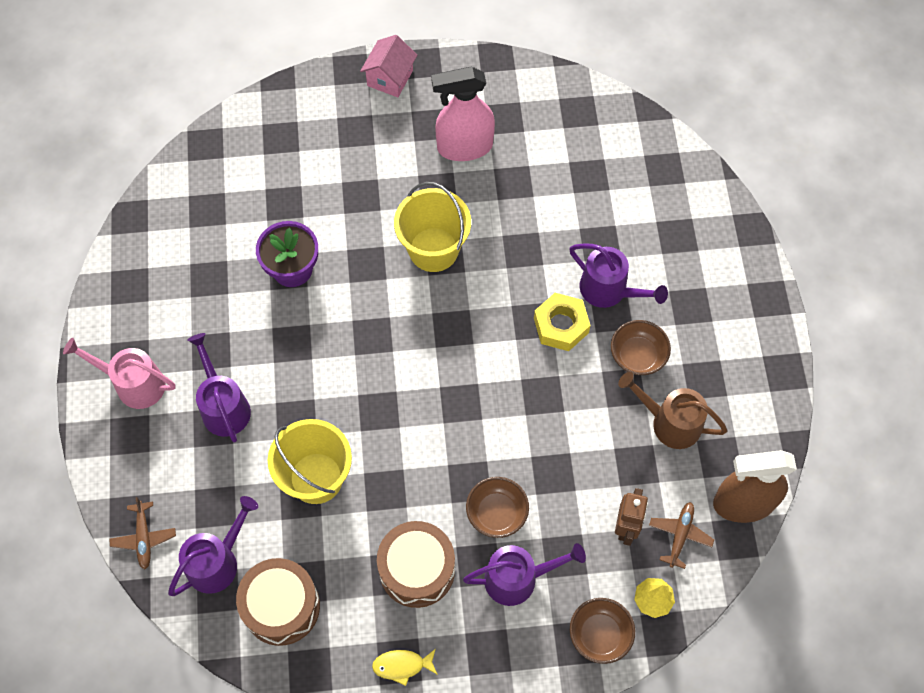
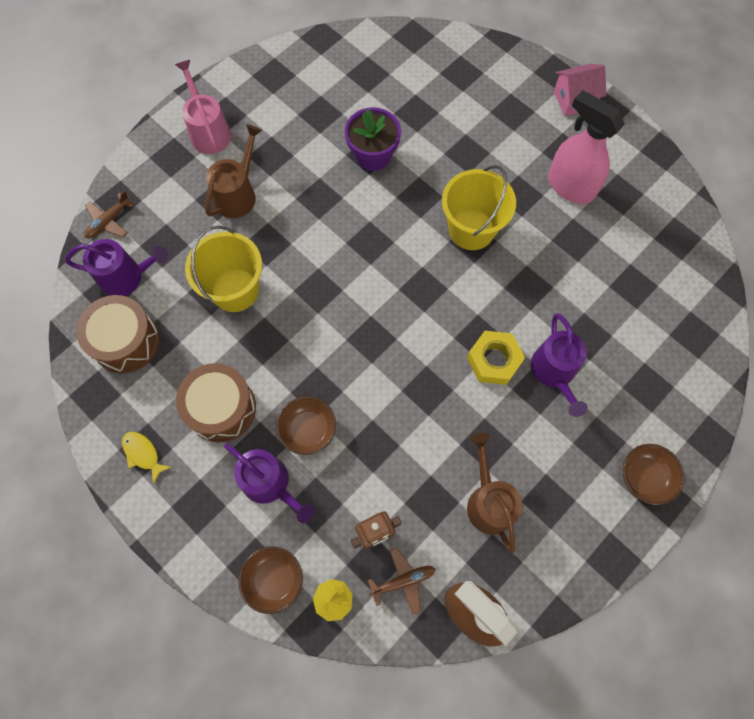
camera: 50 degrees right, 5 degrees up
purple watering can [188,333,251,443] -> brown watering can [205,124,262,218]
brown bowl [611,320,671,375] -> brown bowl moved to [623,444,684,505]

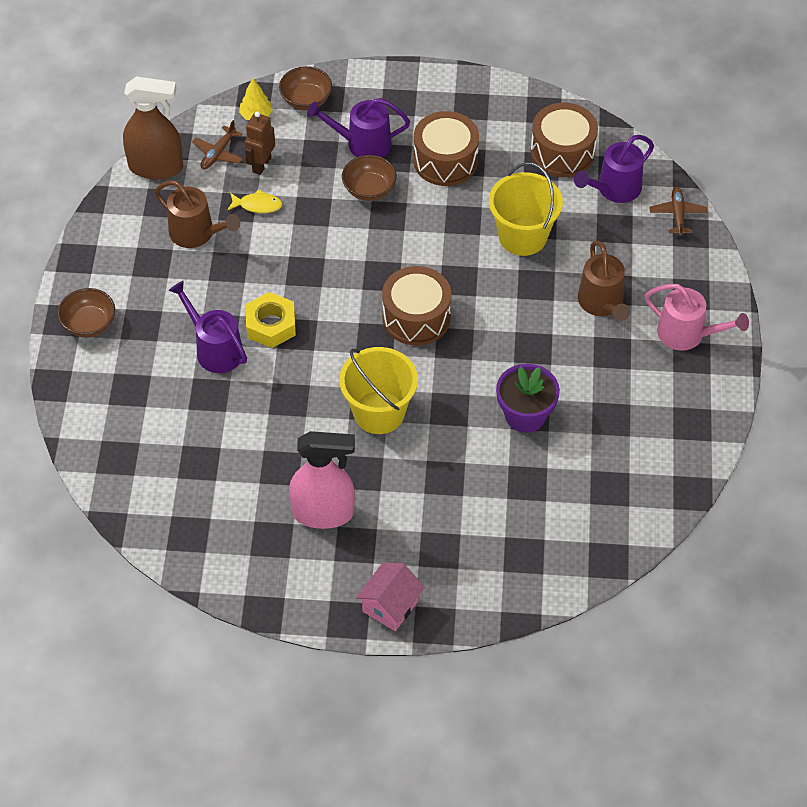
camera: 140 degrees right, 15 degrees down
yellow fish [122,432,171,484] -> yellow fish moved to [227,190,283,213]
none -> brown drum [382,266,451,345]

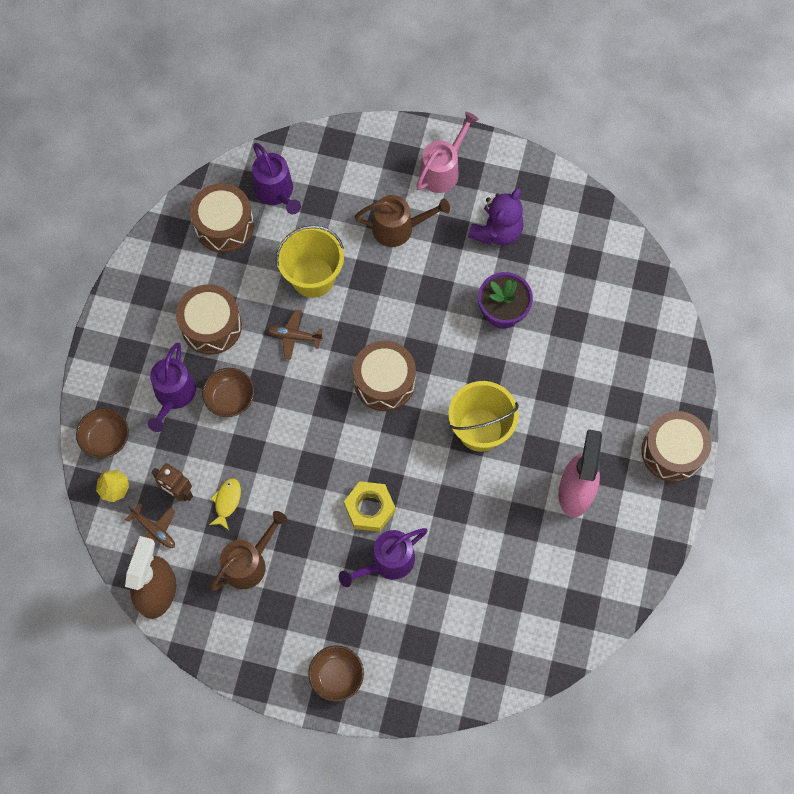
camera: 80 degrees left, 15 degrees up
pink house [356,562,425,631] -> brown drum [641,411,712,482]
brown plane [649,186,708,236] -> brown plane moved to [267,310,323,360]
none -> purple teddy bear [468,188,524,246]

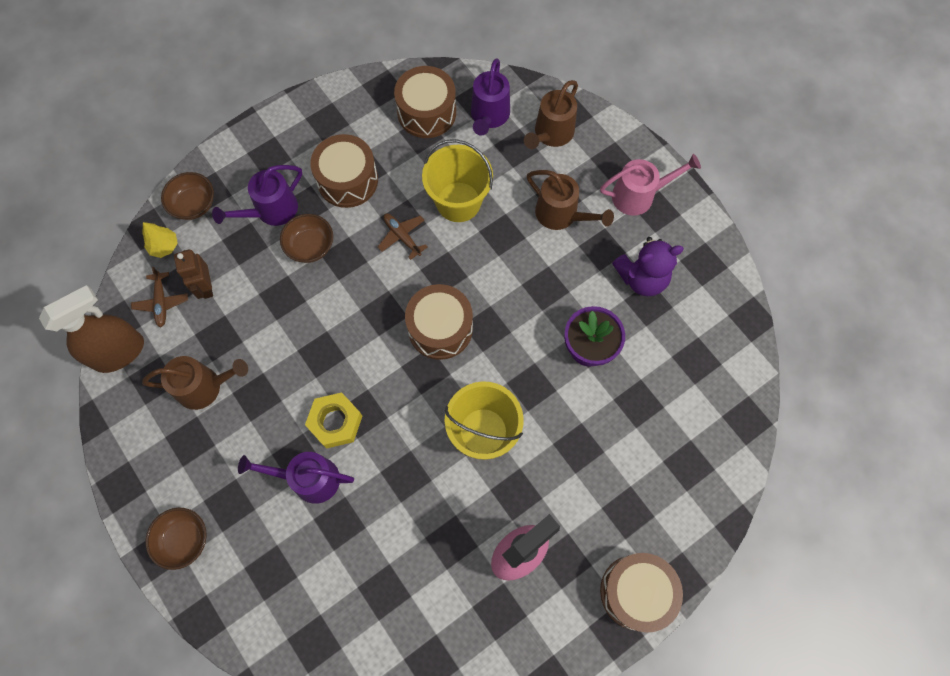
camera: 40 degrees right, 0 degrees up
yellow fish [209,478,241,530] -> none
none -> brown watering can [524,80,578,149]

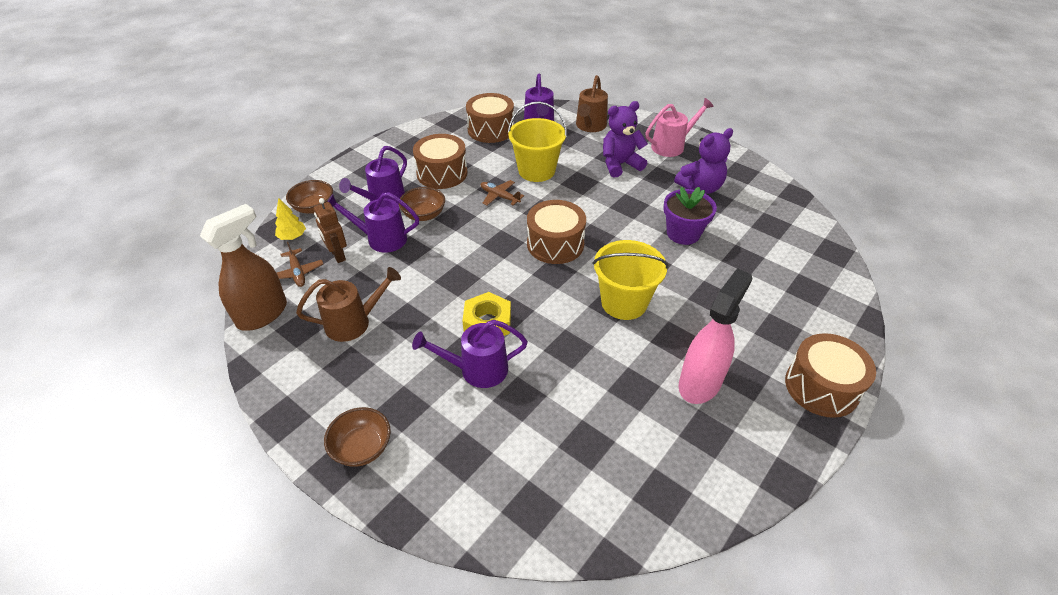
camera: 15 degrees left, 25 degrees down
brown watering can [527,170,614,230] -> purple teddy bear [603,101,648,177]
none -> purple watering can [327,192,419,253]

